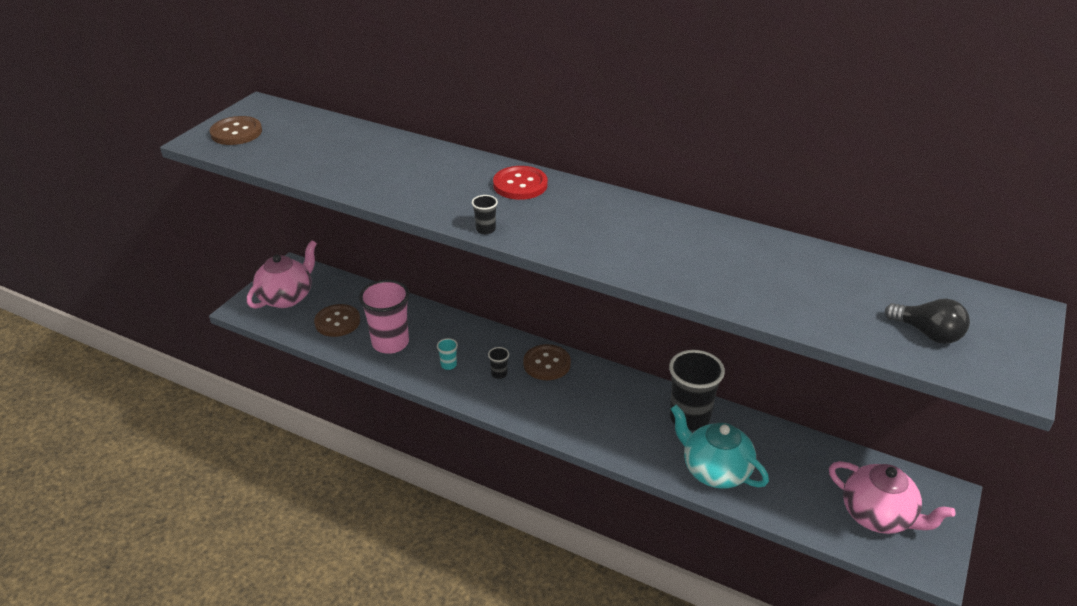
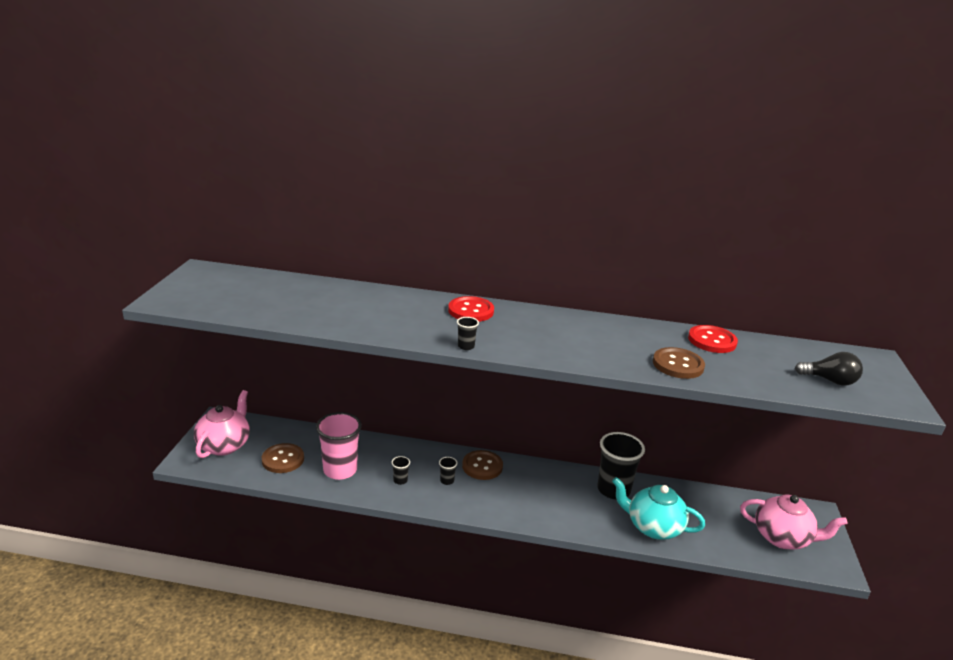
camera: 20 degrees left, 10 degrees down
brown button [210,116,262,145] -> brown button moved to [653,347,705,379]
turquoise cup [437,338,458,370] -> black cup [391,456,410,485]
none -> red button [688,325,738,353]

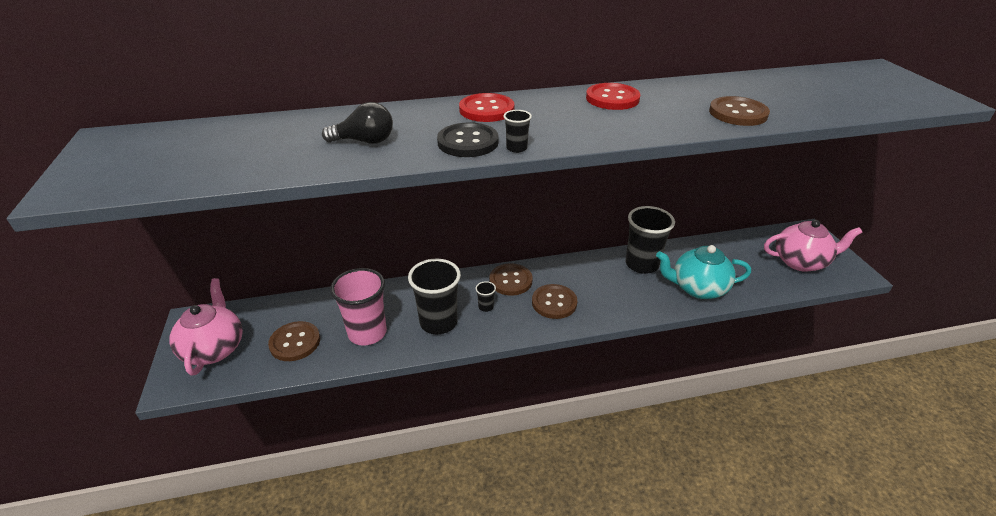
camera: 20 degrees left, 10 degrees up
black cup [391,456,410,485] -> black cup [408,258,461,334], size x2.38
red button [688,325,738,353] -> red button moved to [586,83,640,110]
black light bulb [795,352,863,386] -> black light bulb moved to [322,102,393,144]
none -> black button [437,122,499,157]
none -> brown button [532,284,577,319]

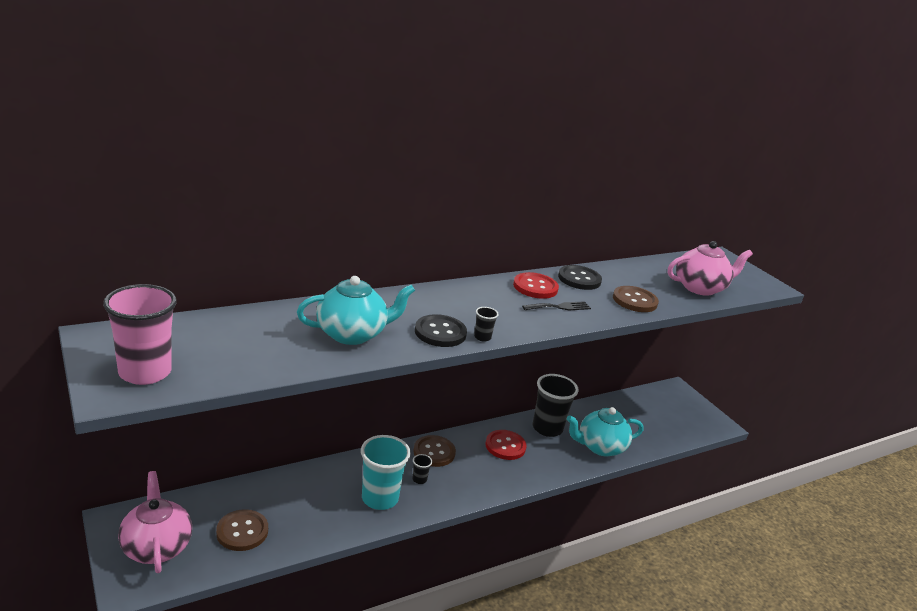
camera: 20 degrees left, 10 degrees down
black light bulb [322,102,393,144] -> turquoise teapot [297,276,415,345]
pink cup [330,268,387,346] -> pink cup moved to [103,284,177,385]
black cup [408,258,461,334] -> turquoise cup [361,435,411,510]
red button [459,93,514,122] -> red button moved to [485,430,526,460]
brown button [532,284,577,319] -> none
pink teapot [764,220,862,272] -> pink teapot moved to [668,241,753,296]
none -> black fork [522,301,591,310]
none -> black button [558,265,602,290]

